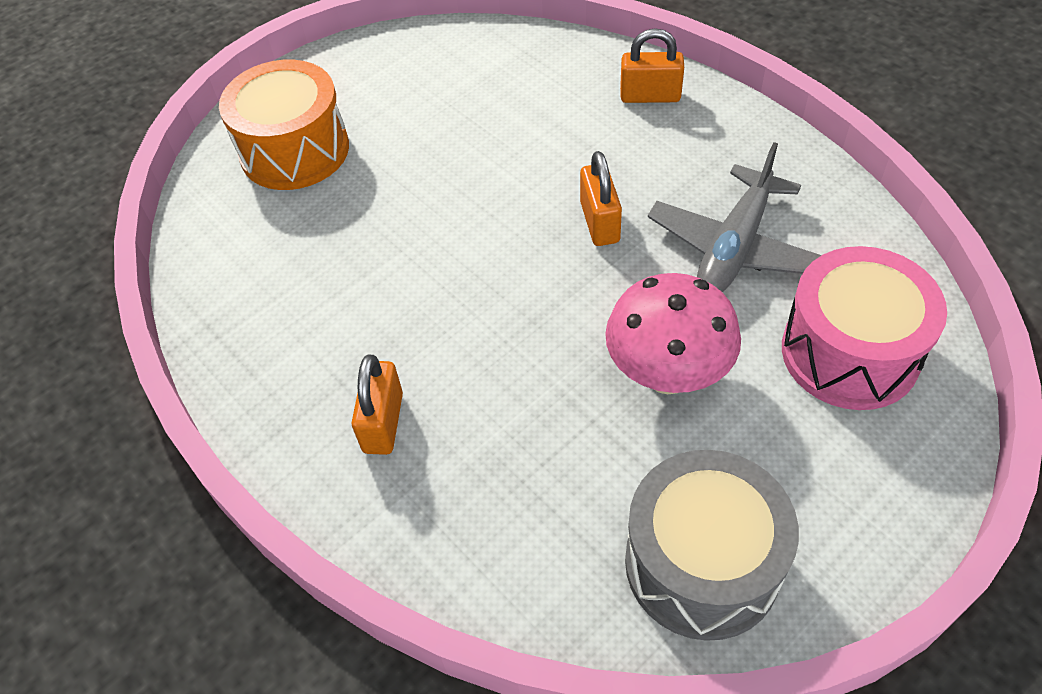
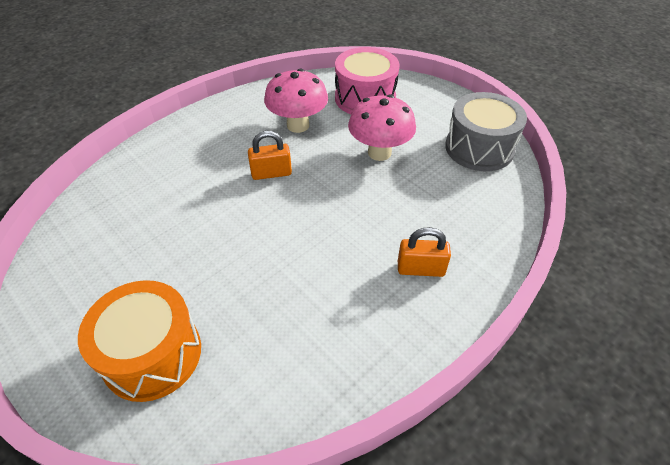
camera: 95 degrees left, 5 degrees down
orange padlock [620,28,684,103] -> none
grey plane [648,142,822,292] -> pink mushroom [264,68,328,133]

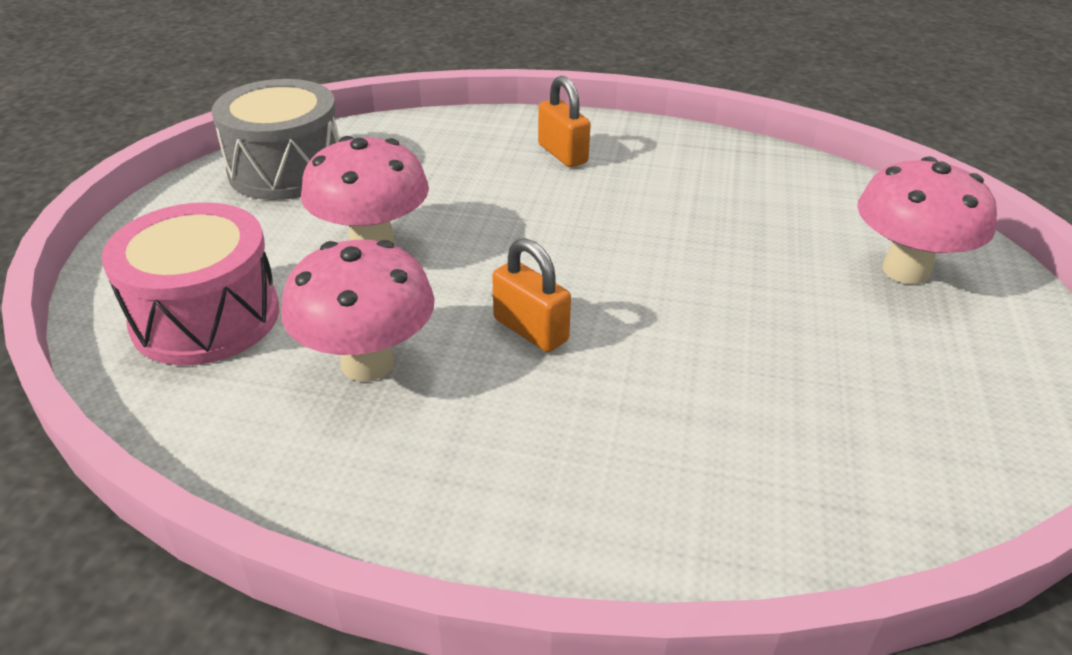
camera: 125 degrees left, 10 degrees down
orange drum [78,280,201,402] -> pink mushroom [857,157,997,284]

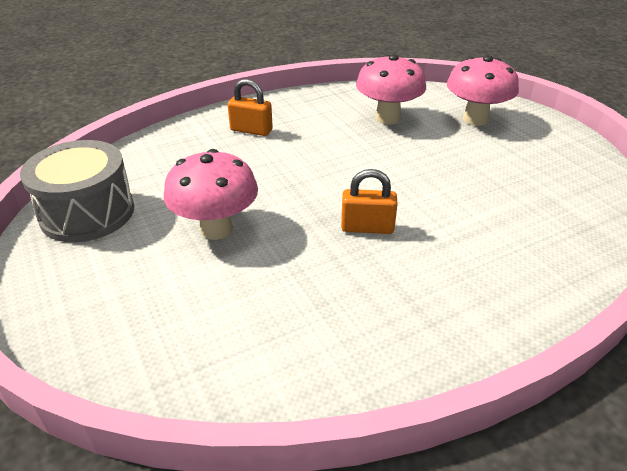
camera: 40 degrees left, 0 degrees up
pink drum [102,202,279,365] -> none
pink mushroom [281,240,435,382] -> pink mushroom moved to [356,54,426,125]

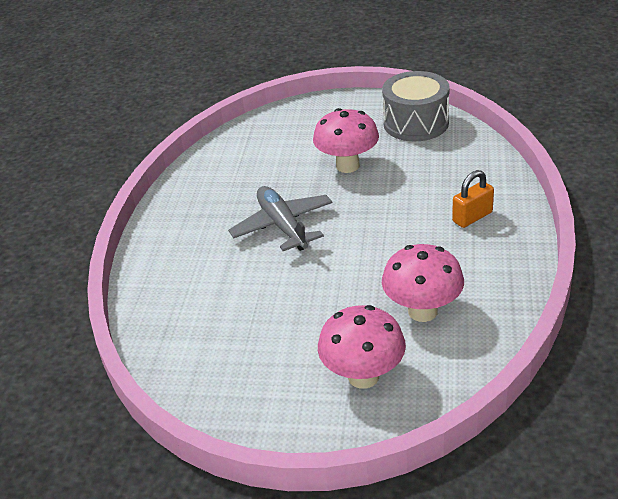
camera: 130 degrees right, 0 degrees up
orange padlock [341,169,398,234] -> grey plane [228,186,332,251]

